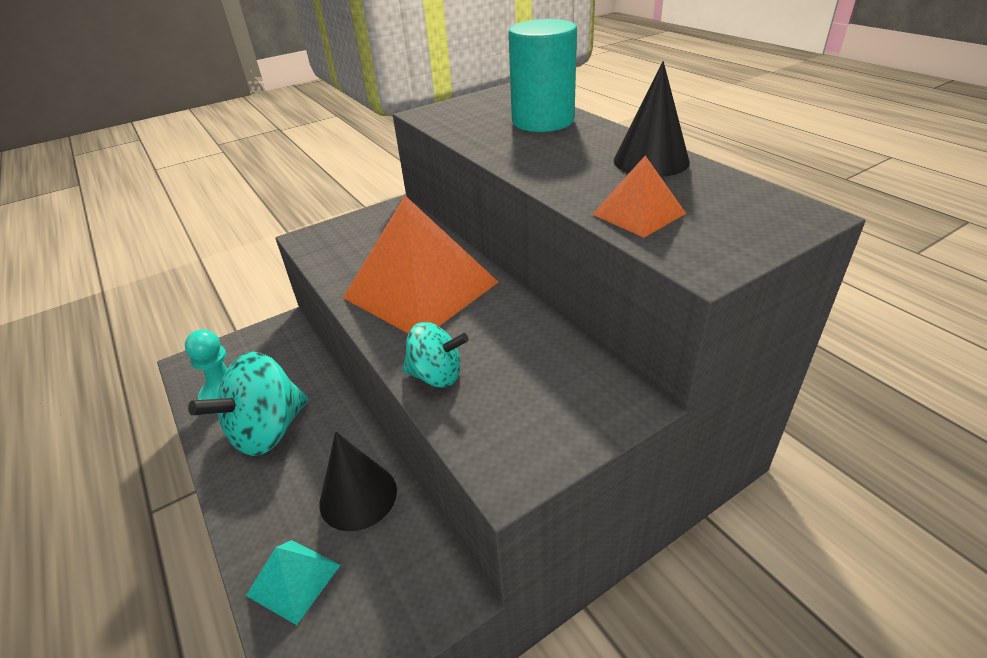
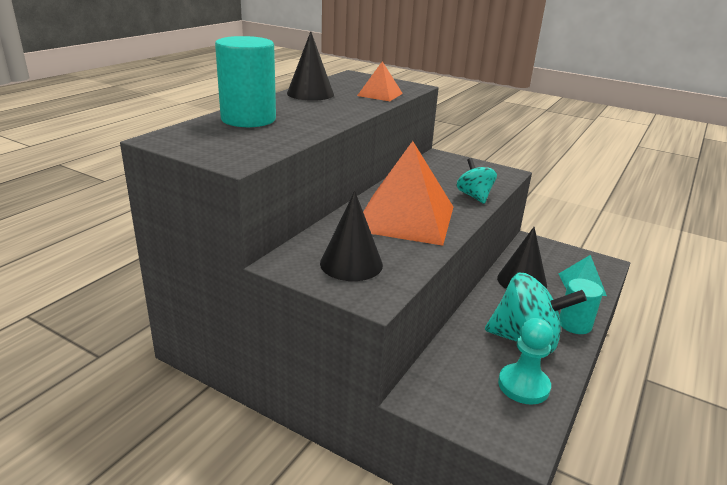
camera: 120 degrees left, 10 degrees down
none -> black cone [320,191,383,281]
none -> turquoise cylinder [560,279,603,334]

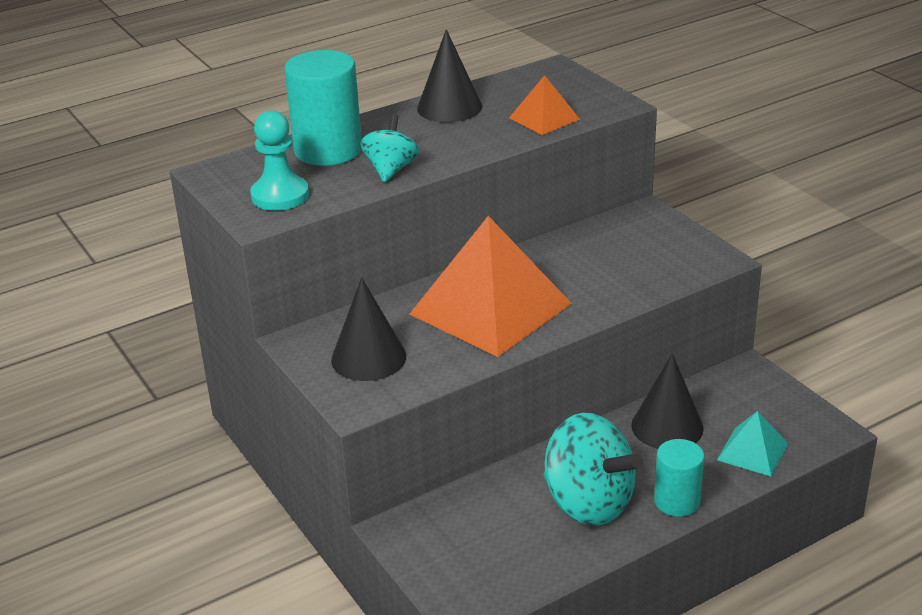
camera: 30 degrees right, 5 degrees up
turquoise spinning top [457,158,497,204] -> turquoise spinning top moved to [361,114,419,182]
turquoise pawn [498,318,553,404] -> turquoise pawn moved to [250,110,309,211]

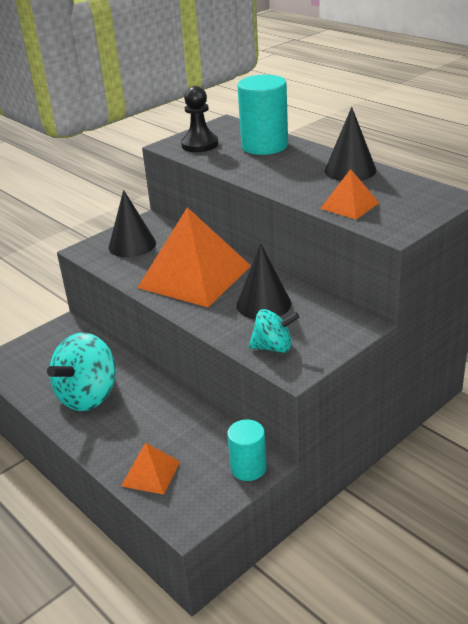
camera: 80 degrees right, 0 degrees up
turquoise pawn [250,110,309,211] -> black pawn [181,86,219,152]
turquoise spinning top [361,114,419,182] -> turquoise spinning top moved to [249,309,299,353]
black cone [631,353,704,449] -> black cone moved to [237,243,291,320]
turquoise cylinder [654,439,704,517] -> turquoise cylinder moved to [227,419,267,481]
turquoise pyramid [717,411,789,477] -> orange pyramid [121,442,180,495]

